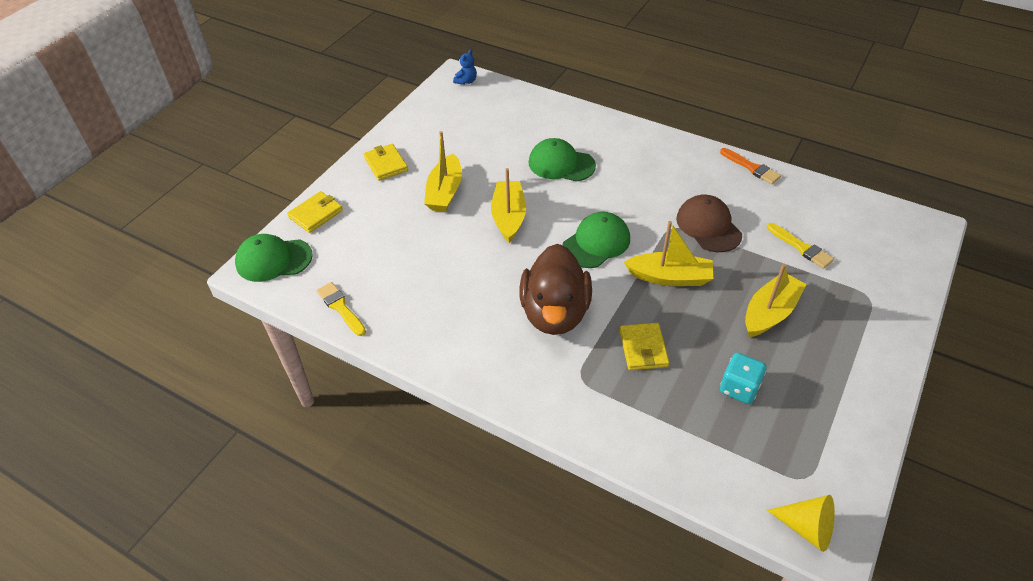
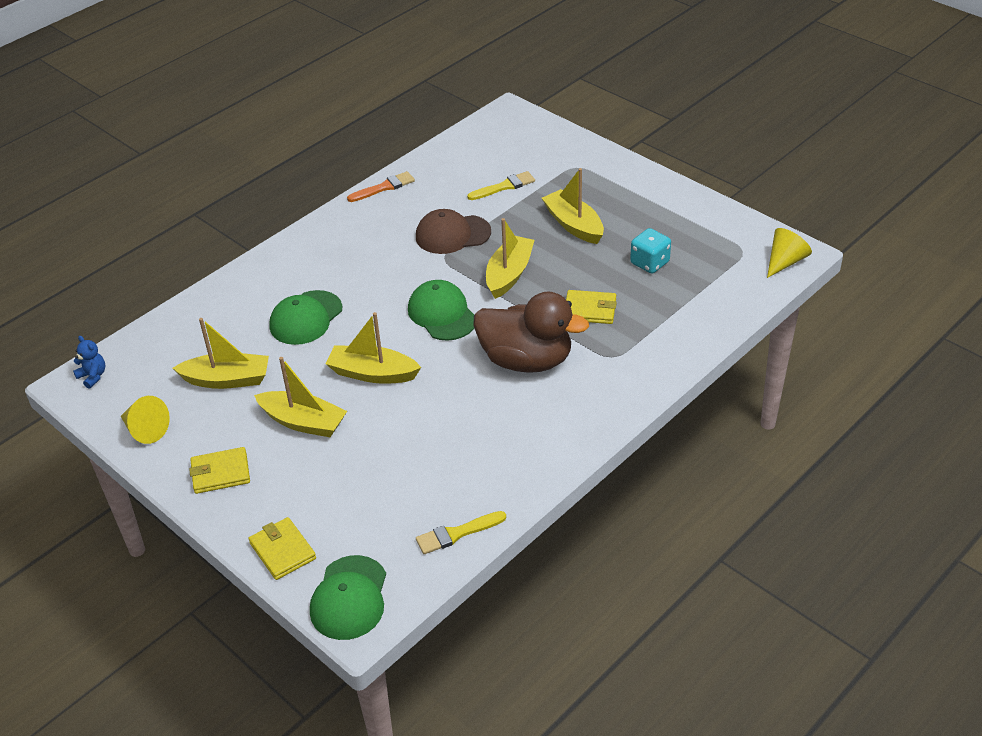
camera: 75 degrees left, 5 degrees down
none -> yellow cone [121,396,170,444]
none -> yellow boat [173,318,269,389]

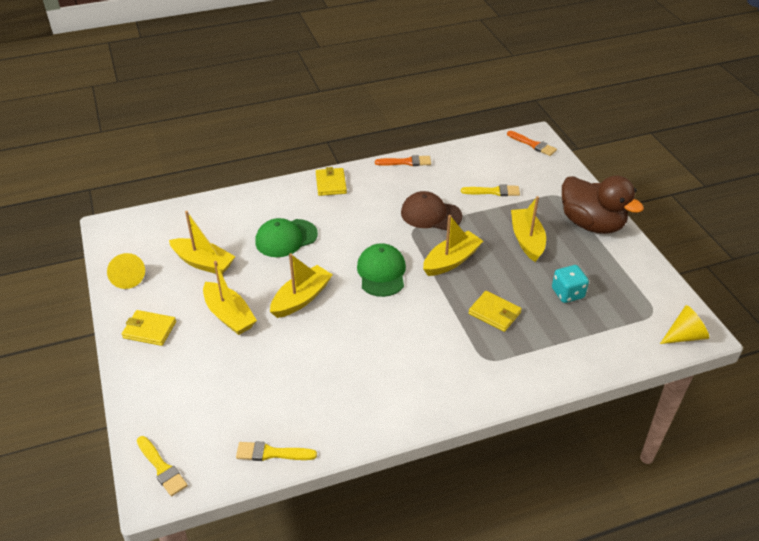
camera: 25 degrees right, 0 degrees up
blue teddy bear [73,336,105,389] -> none
yellow wallet [248,517,316,580] -> yellow wallet moved to [316,167,347,196]
green cap [310,555,386,640] -> yellow brush [137,436,188,496]
yellow boat [326,312,421,384] -> yellow boat turned 90 degrees clockwise [270,253,333,318]
brown duck [473,292,589,373] -> brown duck moved to [562,176,644,234]
none -> orange brush [507,131,557,156]

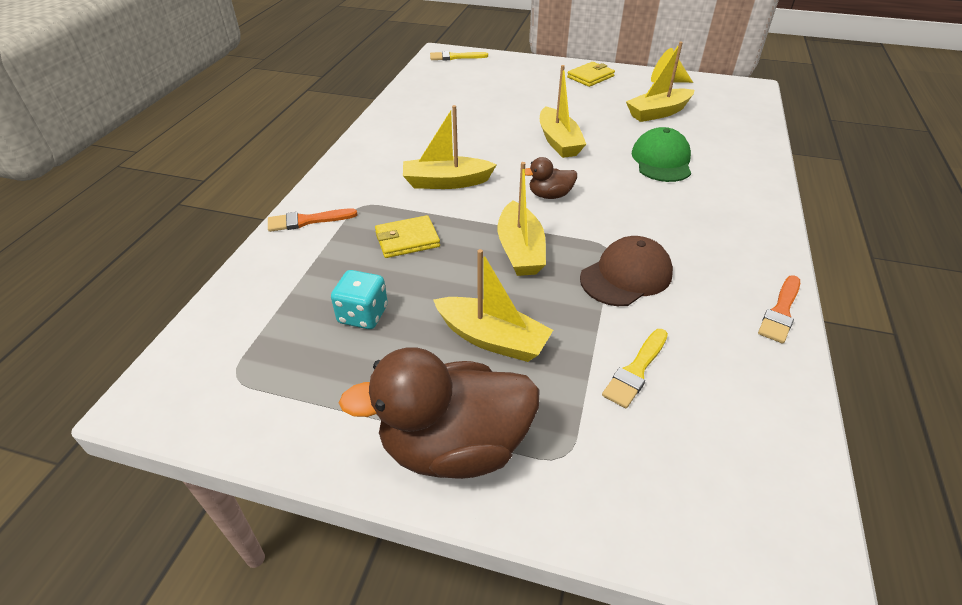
camera: 125 degrees right, 0 degrees up
yellow boat [203,261,257,335] -> yellow boat moved to [403,105,497,189]
yellow brush [236,441,317,461] -> none
yellow wallet [316,167,347,196] -> none
green cap [357,243,406,297] -> brown duck [525,157,577,199]
orange brush [507,131,557,156] -> orange brush moved to [268,208,358,232]
yellow cone [660,305,709,344] -> none

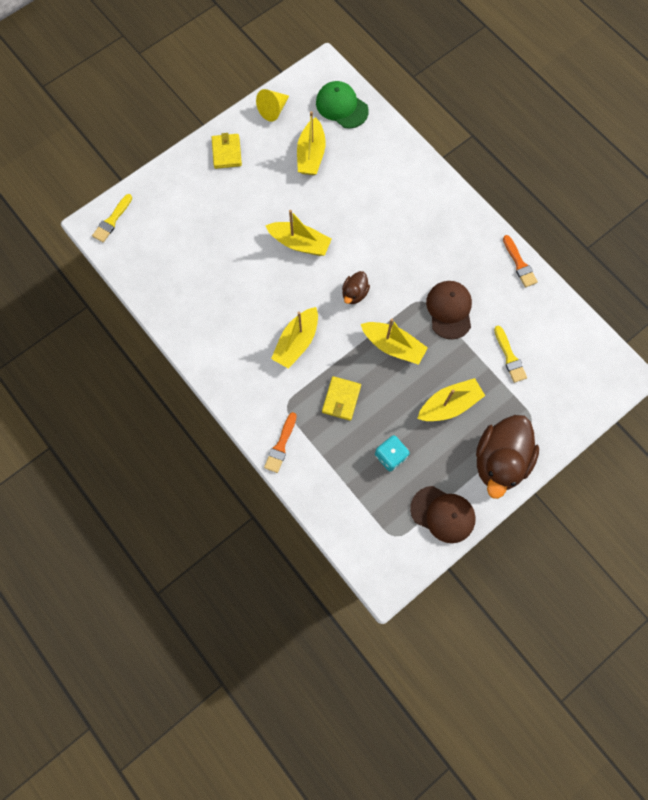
camera: 55 degrees left, 30 degrees up
green cap [632,127,691,182] -> green cap moved to [316,81,369,129]
none -> brown cap [410,486,476,543]

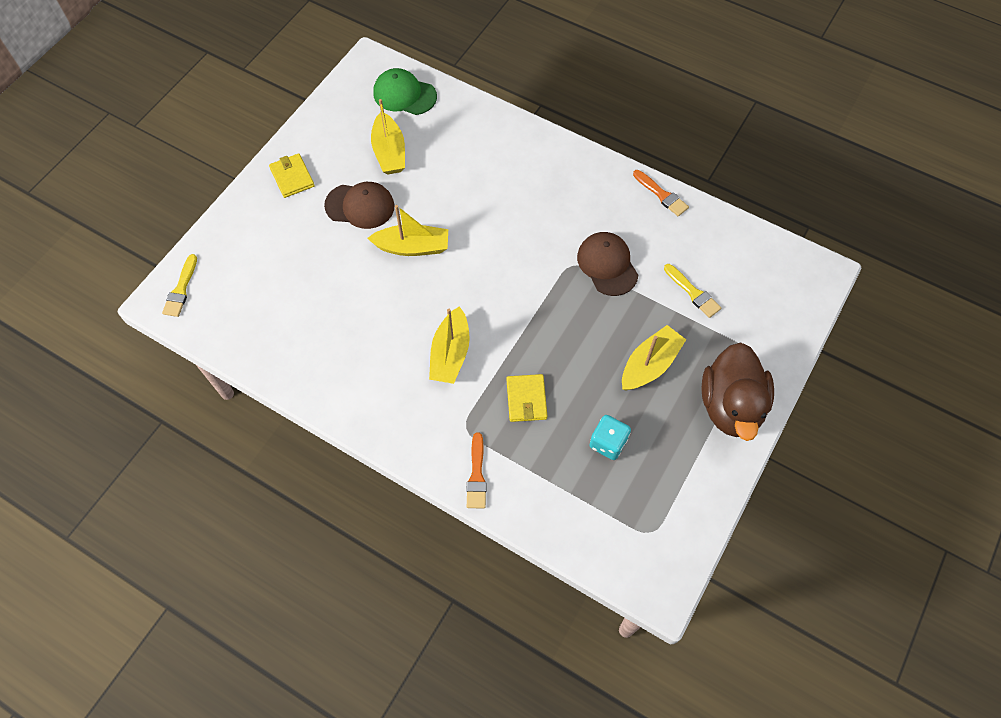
camera: 20 degrees left, 10 degrees down
yellow cone [256,89,289,122] -> none
brown duck [342,271,370,304] -> none
yellow boat [361,318,428,365] -> none
brown cap [410,486,476,543] -> brown cap moved to [324,182,395,229]

